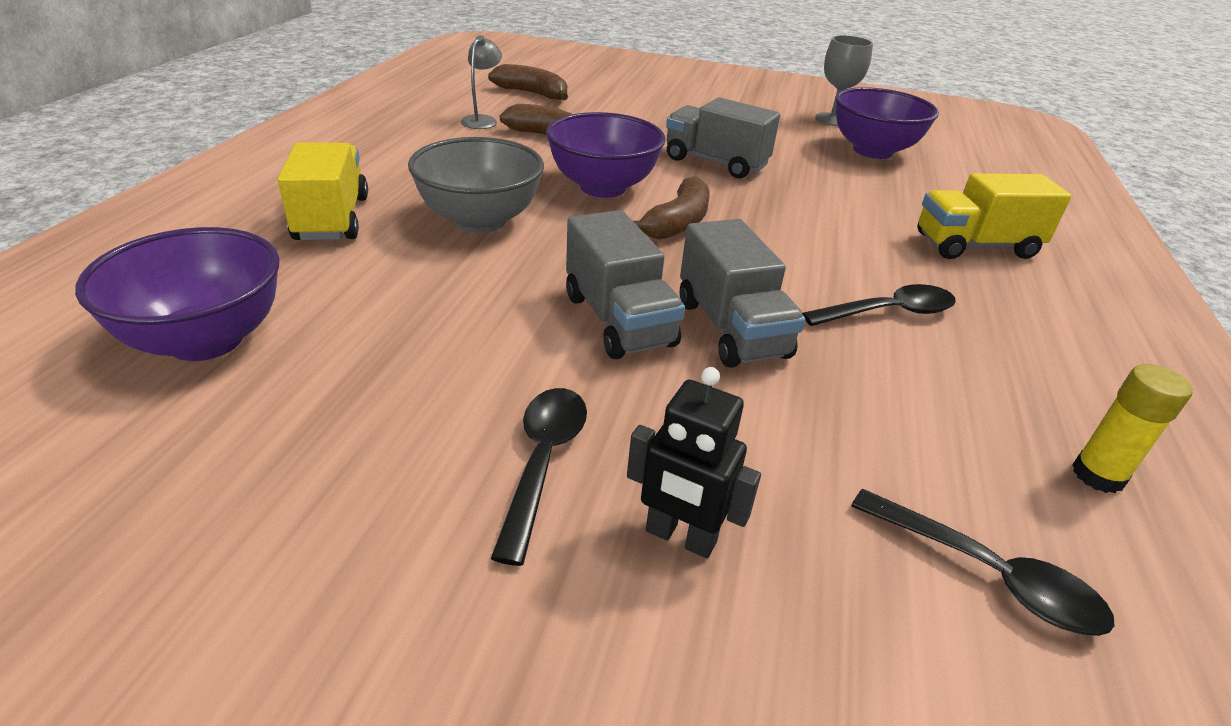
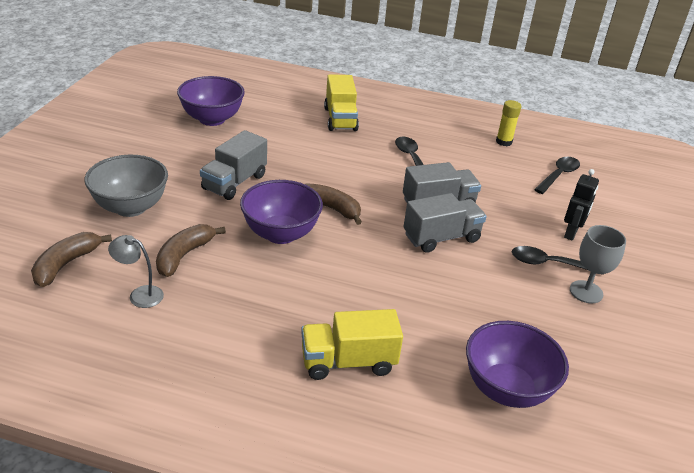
camera: 90 degrees left, 0 degrees up
grey bowl [408,137,544,233] -> grey bowl moved to [85,155,168,217]
grey goblet [815,35,873,126] -> grey goblet moved to [570,225,626,304]

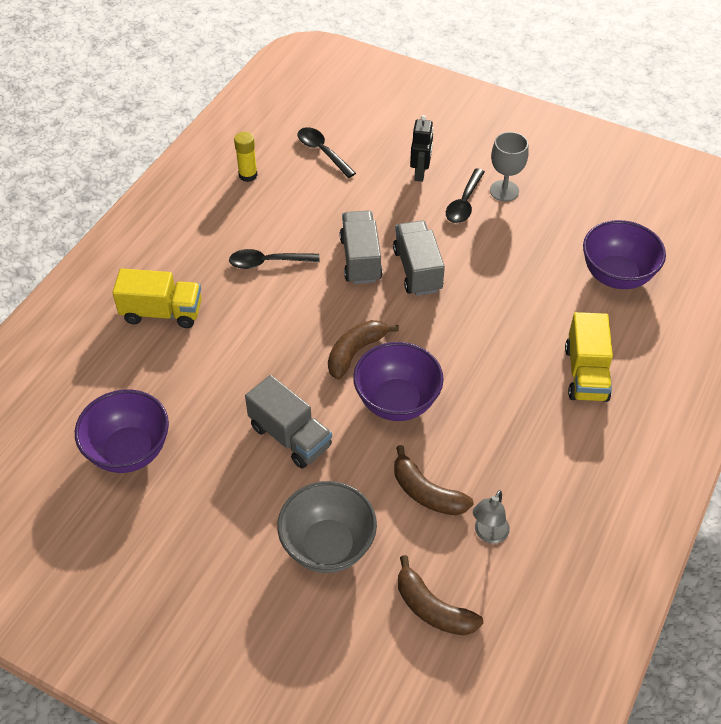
camera: 75 degrees left, 15 degrees up
black robot [564,169,599,240] -> black robot turned 60 degrees clockwise [410,115,433,182]

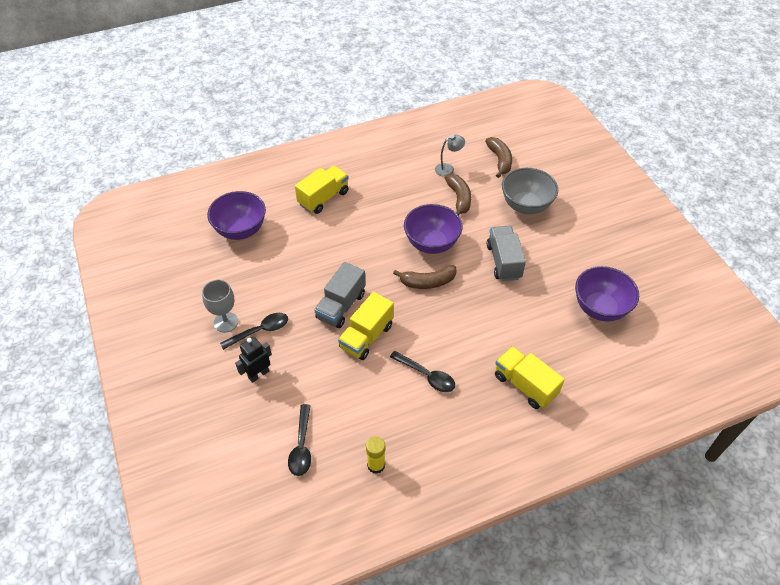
camera: 140 degrees left, 0 degrees up
grey truck [340,210,383,284] -> yellow truck [338,292,394,360]

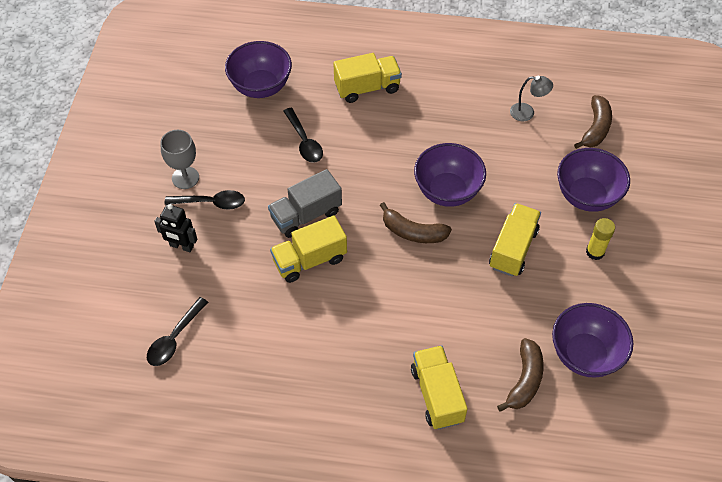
camera: 30 degrees right, 5 degrees up
black robot [235,337,272,383] -> black robot turned 150 degrees counterclockwise [154,204,197,252]
yellow glue stick [366,436,385,474] -> yellow glue stick moved to [586,218,615,260]
black spoon [390,351,455,392] -> black spoon moved to [284,108,323,163]
brown banana [444,174,471,216] -> brown banana moved to [497,338,544,412]
grey truck [487,226,526,281] -> yellow truck [489,203,541,277]
grey bowl [502,168,558,214] -> purple bowl [557,148,630,212]

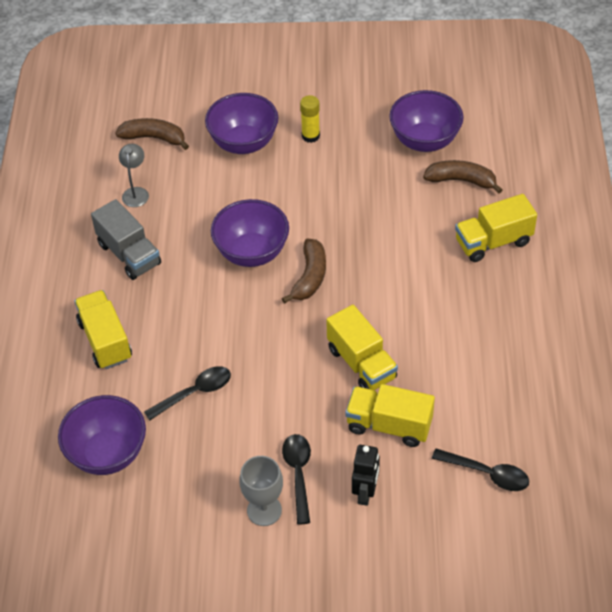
camera: 95 degrees left, 5 degrees down
grey truck [268,169,342,238] -> grey truck moved to [91,199,161,280]
yellow truck [489,203,541,277] -> yellow truck moved to [346,384,435,447]

